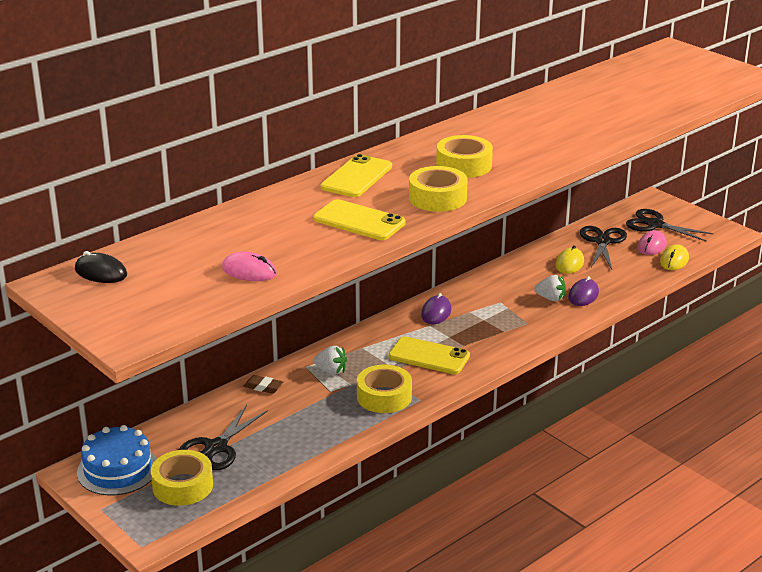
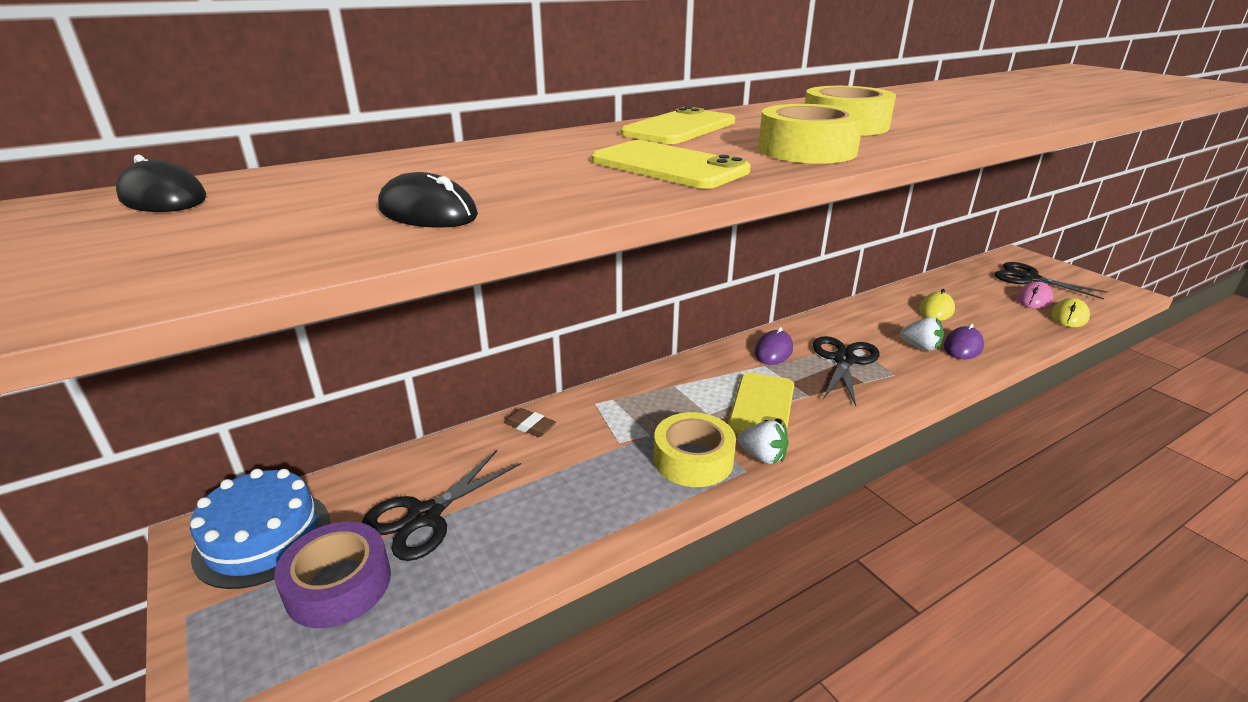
camera: 10 degrees right, 0 degrees up
yellow tape [151,450,213,506] -> purple tape [274,522,391,628]
pink mouse [222,251,277,281] -> black mouse [378,172,478,228]
white strawberry [313,346,347,375] -> white strawberry moved to [737,420,788,464]
yellow phone [388,336,470,374] -> yellow phone turned 75 degrees clockwise [728,372,794,434]
black scissors [580,226,627,269] -> black scissors moved to [813,336,880,406]

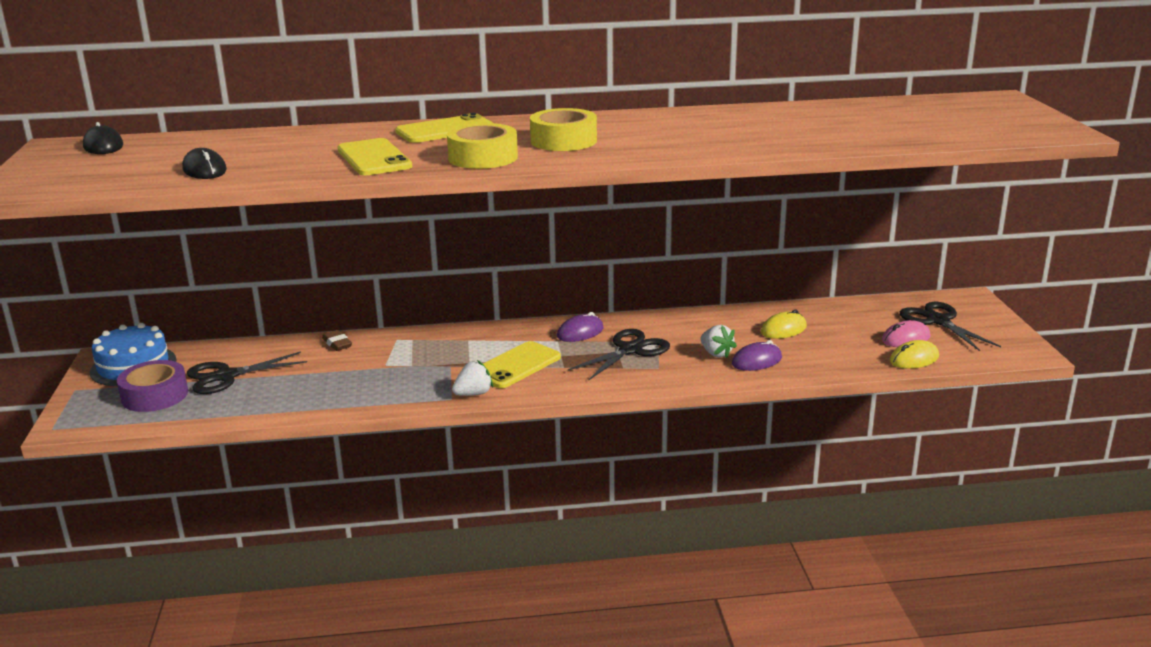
camera: 25 degrees right, 5 degrees down
yellow tape [654,412,736,487] -> none
white strawberry [737,420,788,464] -> white strawberry turned 90 degrees counterclockwise [452,360,493,396]

